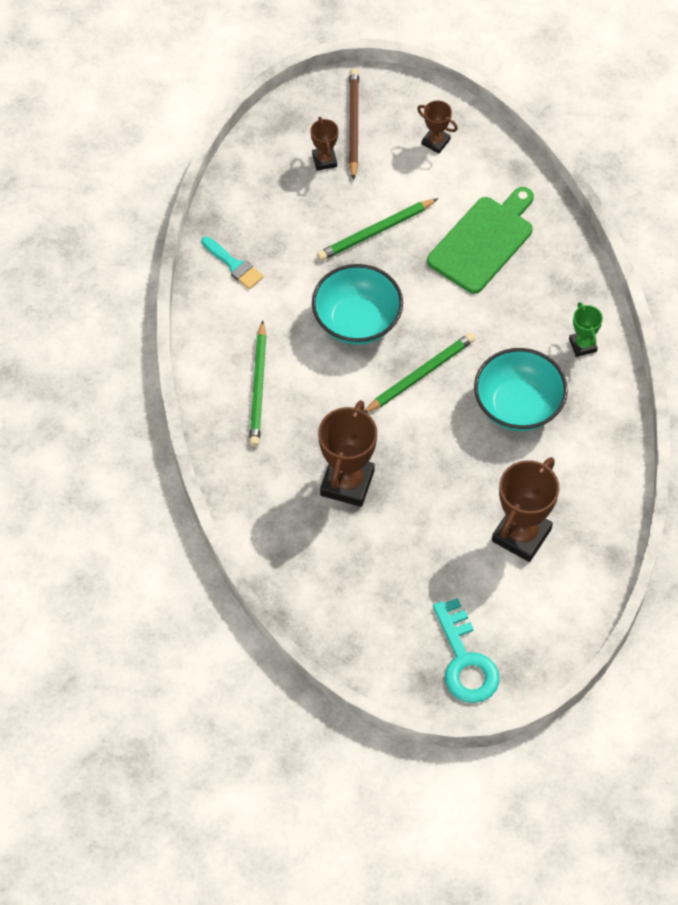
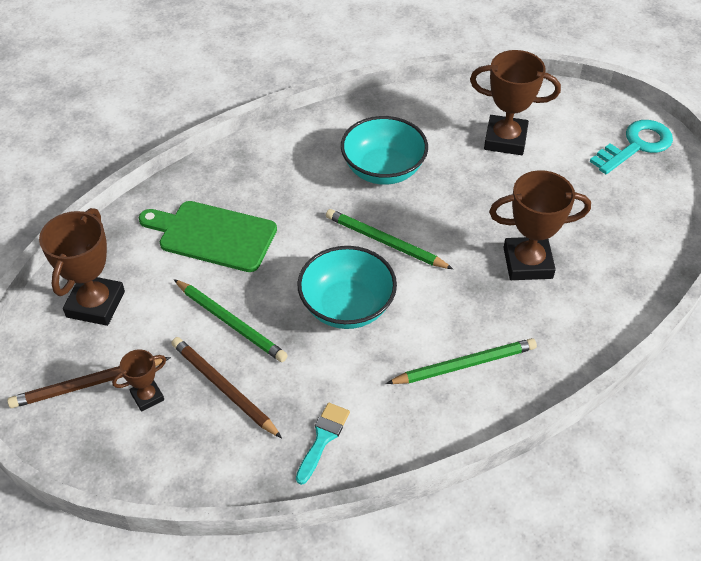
camera: 110 degrees left, 10 degrees down
brown trophy [417,100,458,153] -> brown trophy [39,208,125,326], size x1.90
green trophy [569,302,603,357] -> none
none -> brown pencil [171,337,282,438]

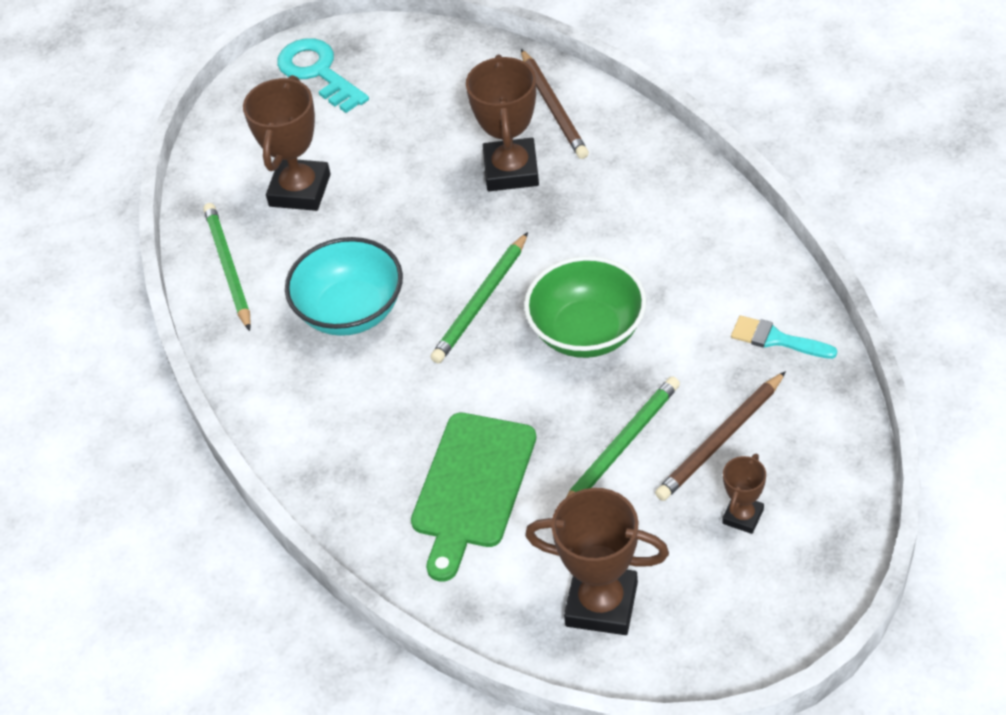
camera: 85 degrees left, 0 degrees up
brown pencil [7,357,171,408] -> brown pencil moved to [521,49,589,159]
brown trophy [112,349,166,412] -> brown trophy turned 60 degrees clockwise [722,454,766,534]
turquoise bowl [297,246,397,329] -> green bowl [524,256,646,358]
green pencil [386,338,537,384] -> green pencil moved to [203,203,251,331]

